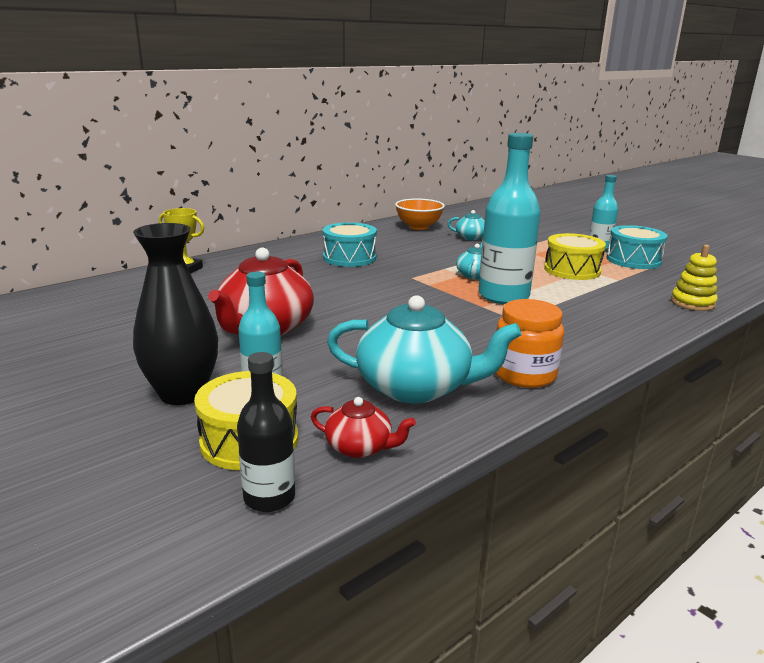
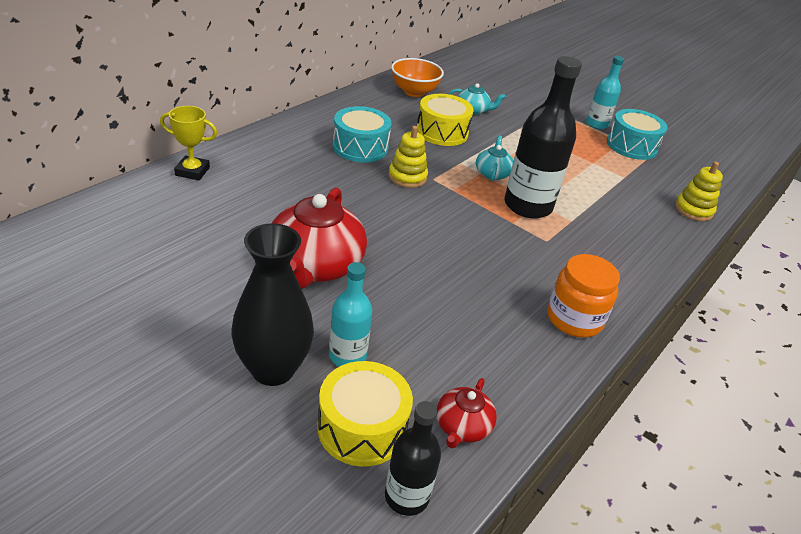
camera: 15 degrees left, 15 degrees up
red teapot [311,397,416,458] -> red teapot turned 105 degrees clockwise [437,378,497,448]
turquoise teapot [327,295,522,404] -> none
turquoise bottle [479,133,540,304] -> black bottle [504,56,582,219]
yellow drum [544,233,606,280] -> yellow drum moved to [417,94,473,146]
none -> yellow stacking toy [388,126,428,188]

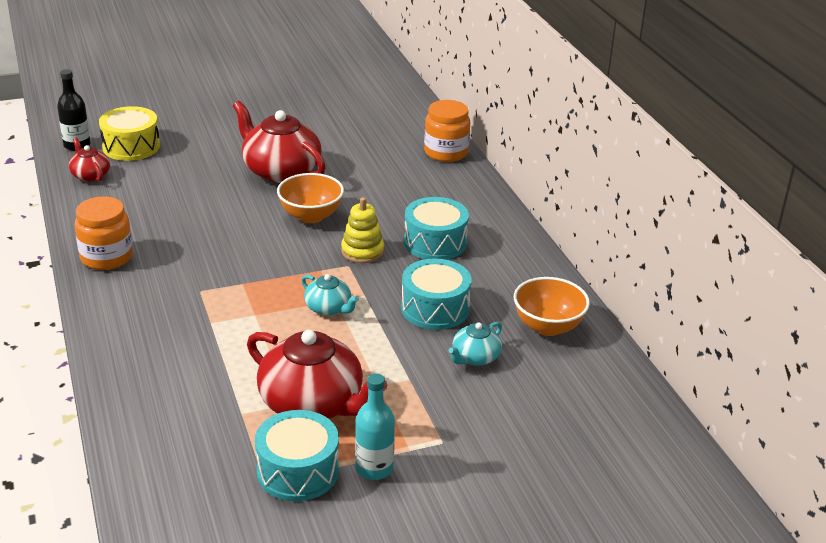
camera: 125 degrees right, 5 degrees down
yellow trophy [160,106,217,180] -> orange jar [424,100,470,162]
black vase [231,223,314,386] -> none
turquoise bottle [329,262,372,367] -> none
yellow drum [417,94,473,146] -> turquoise drum [401,258,472,330]
black bottle [504,56,582,219] -> none
yellow stacking toy [675,162,723,221] -> none
none -> red teapot [247,330,387,419]
none -> orange bowl [277,173,344,223]

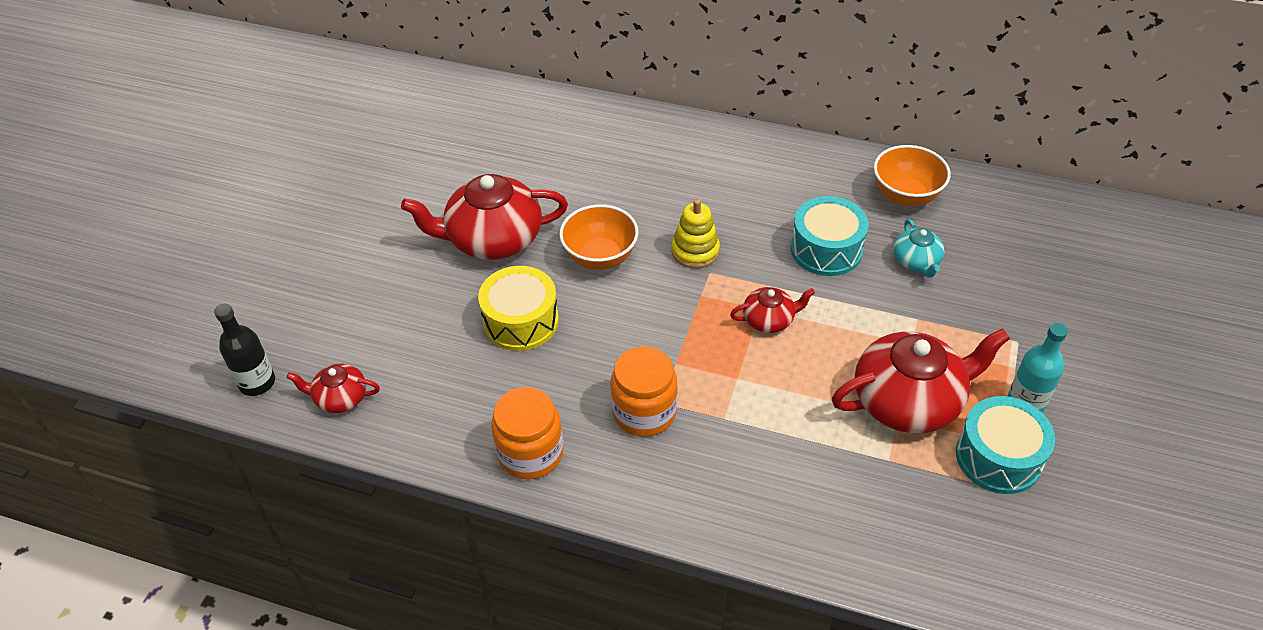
camera: 50 degrees left, 15 degrees up
yellow drum [99,106,160,161] -> yellow drum moved to [478,266,559,351]
turquoise teapot [301,274,359,316] -> red teapot [730,287,815,333]
turquoise drum [404,197,469,260] -> none
orange jar [424,100,470,162] -> orange jar moved to [611,346,678,437]

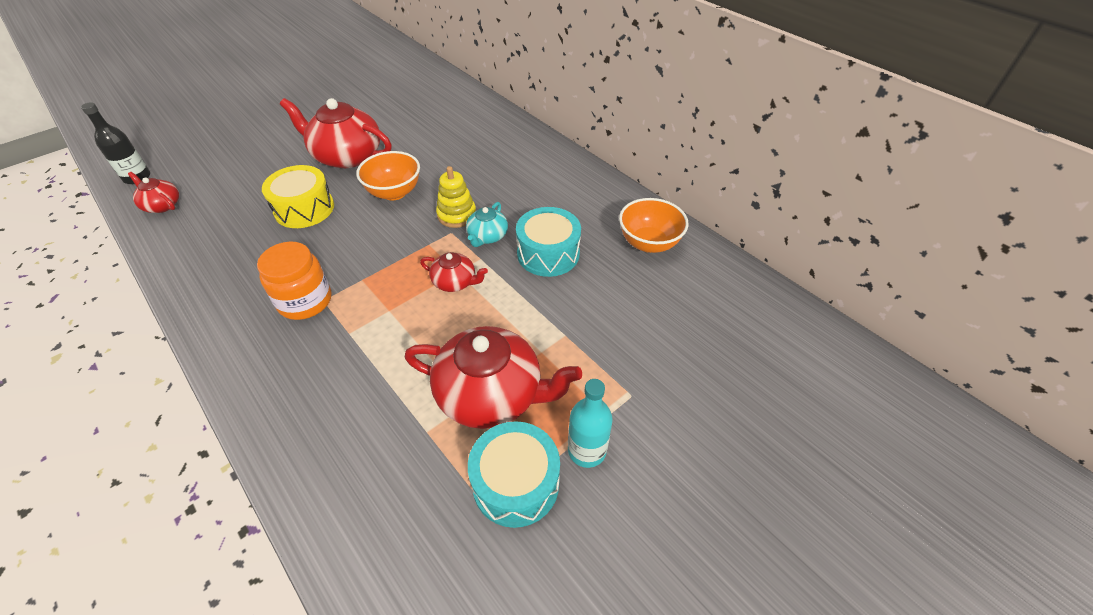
camera: 30 degrees right, 0 degrees up
orange jar [491,387,563,479] -> none
turquoise teapot [893,219,944,278] -> turquoise teapot moved to [466,202,508,247]

